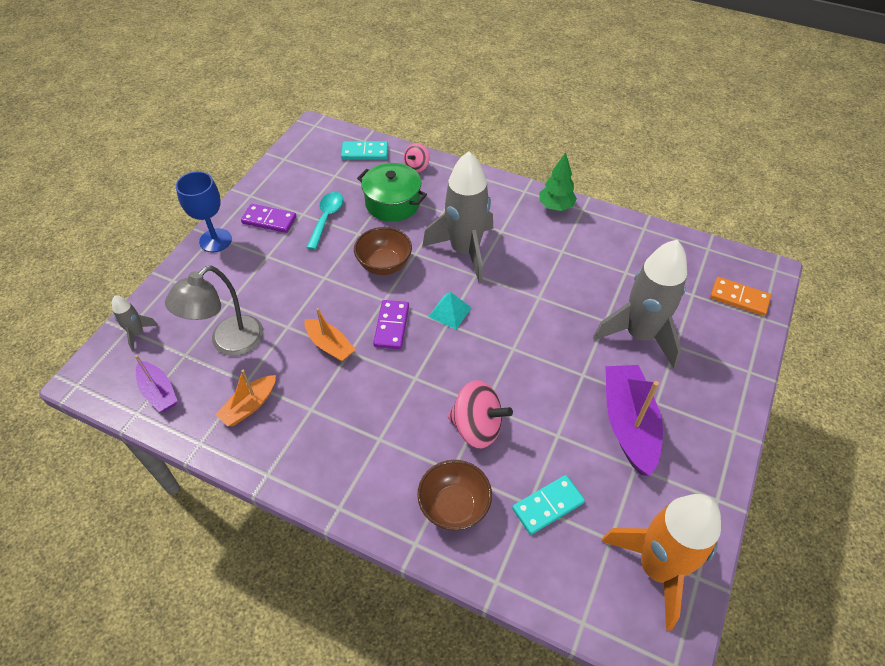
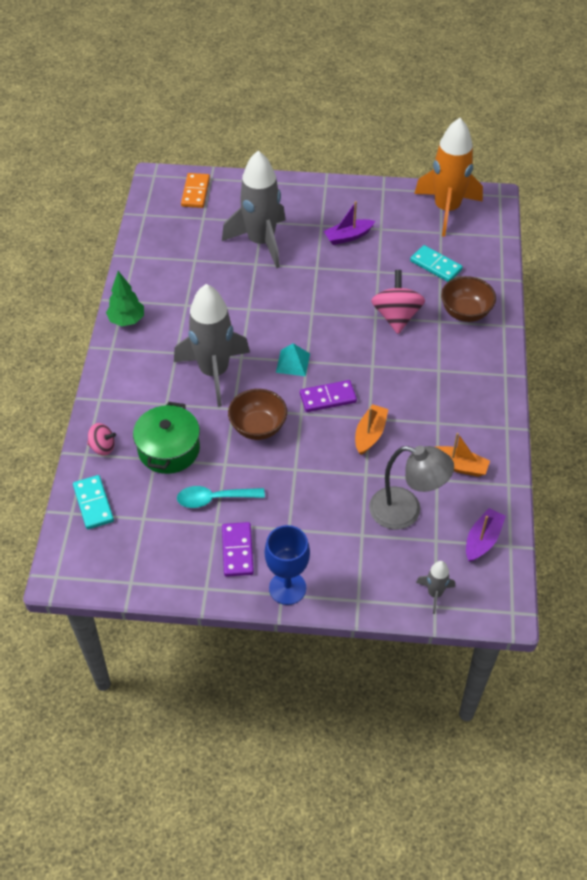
camera: 110 degrees left, 0 degrees up
purple boat [605,365,663,476] -> purple boat [324,201,375,245], size x0.58

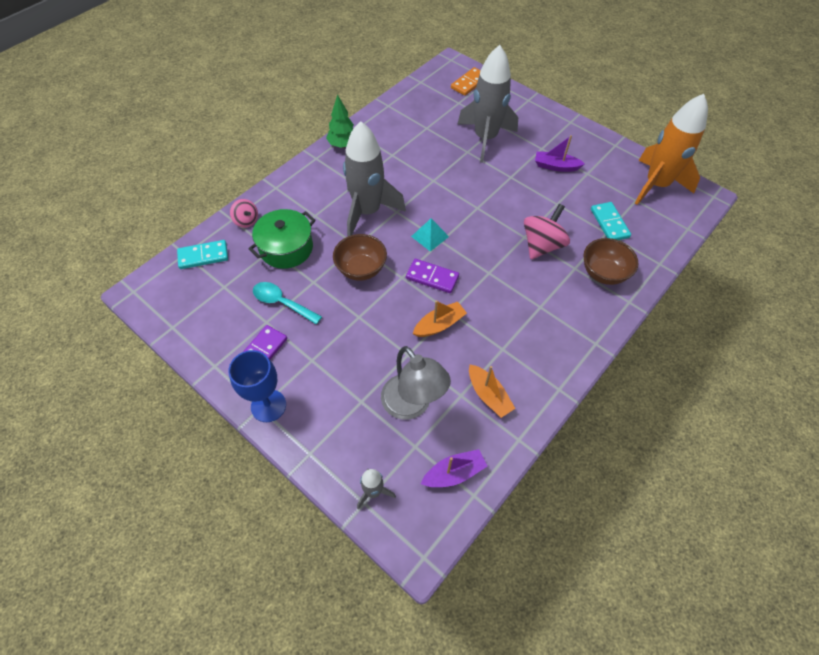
camera: 35 degrees right, 5 degrees up
turquoise domino [73,475,114,529] -> turquoise domino turned 60 degrees clockwise [177,240,228,269]

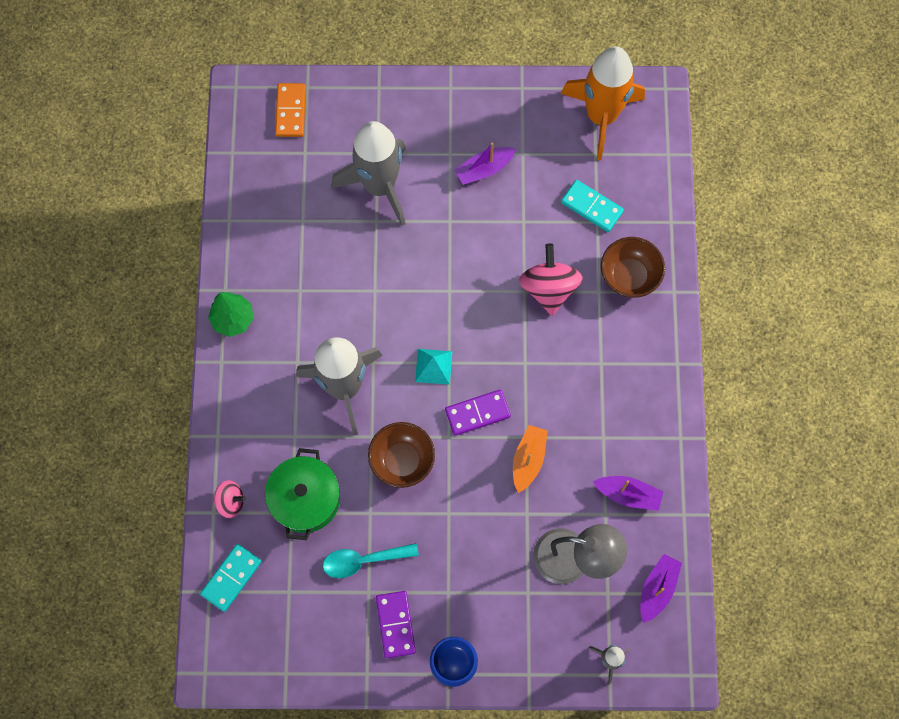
camera: 40 degrees left, 15 degrees up
orange boat [469,365,516,418] -> purple boat [593,476,663,510]

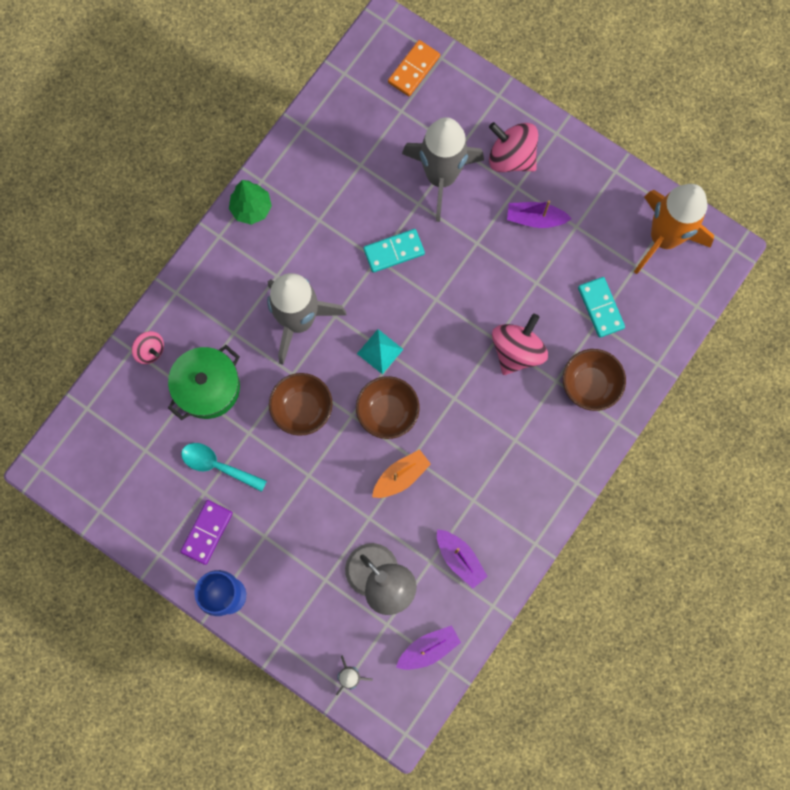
camera: 35 degrees right, 5 degrees up
turquoise domino [200,544,262,612] -> turquoise domino moved to [363,229,425,273]
purple domino [445,390,511,436] -> brown bowl [356,376,420,439]
none -> pink spinning top [489,122,538,172]

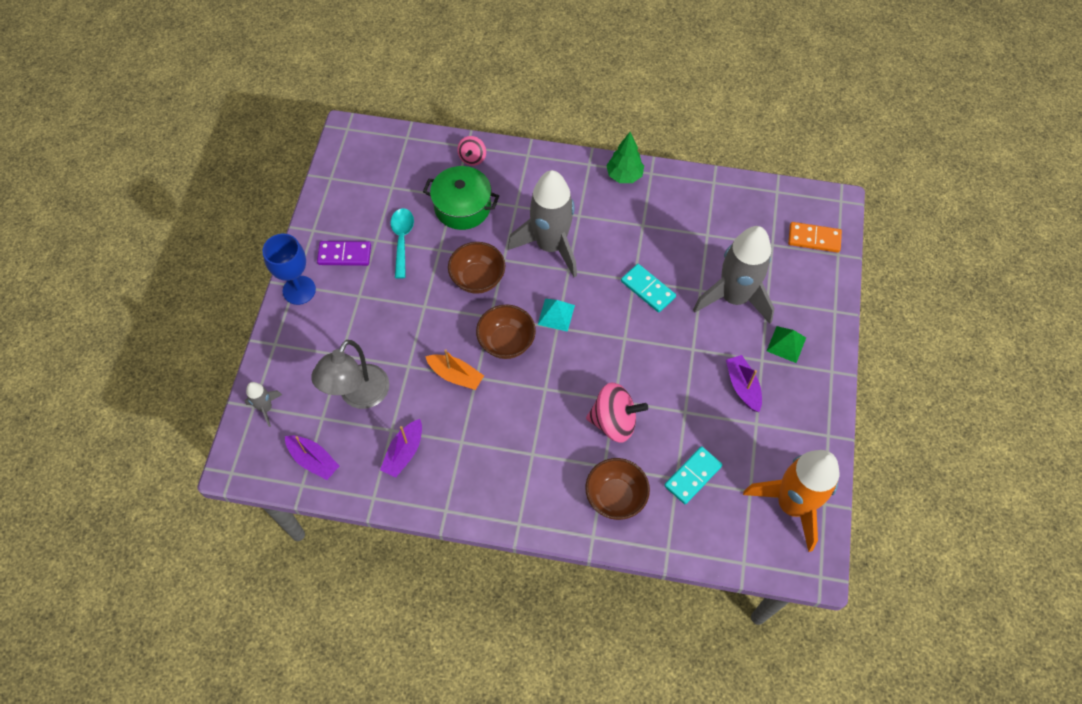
camera: 65 degrees right, 15 degrees down
pink spinning top [489,122,538,172] -> green pyramid [767,326,806,363]

